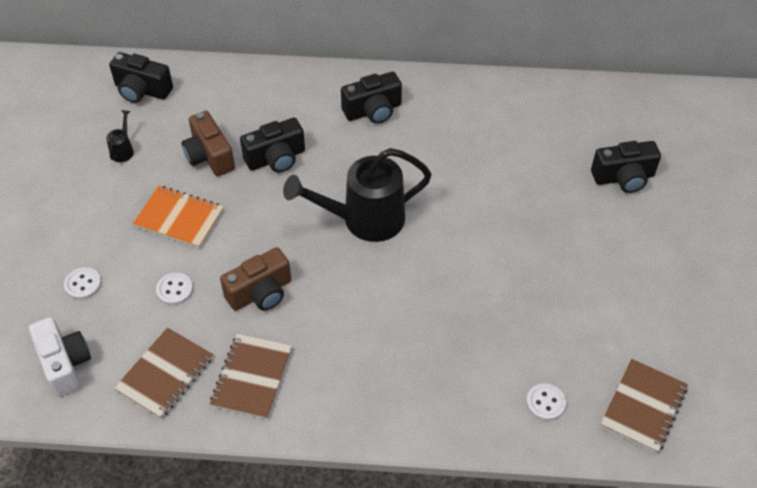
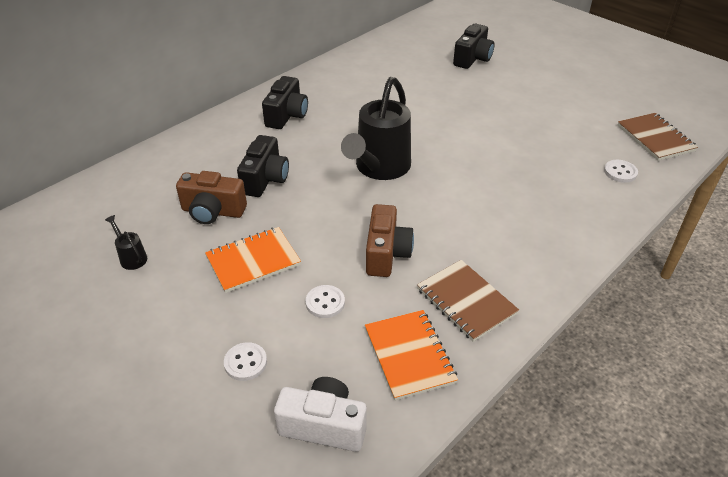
camera: 50 degrees left, 10 degrees down
black camera [109,52,173,103] -> none
brown notebook [114,327,213,419] -> orange notebook [365,310,458,401]

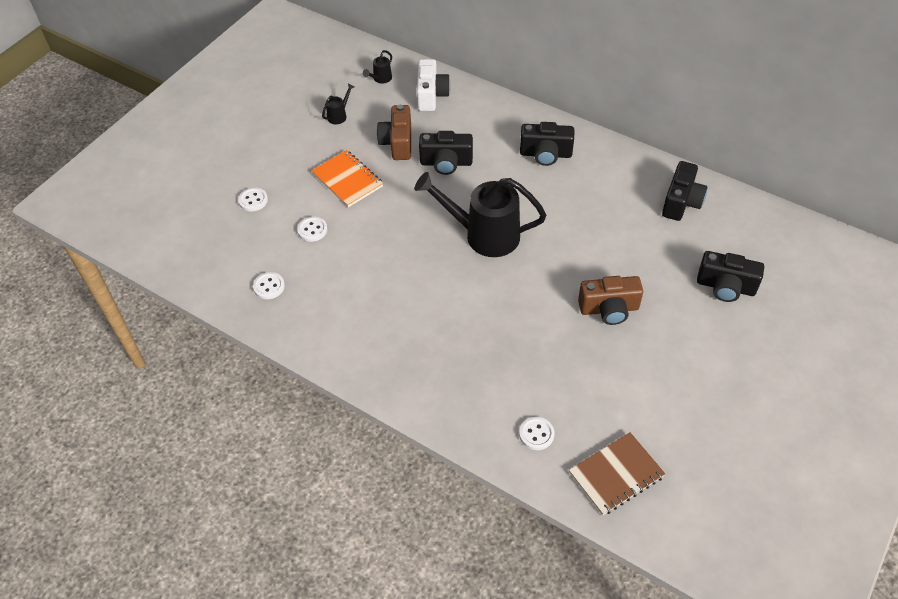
camera: 80 degrees right, 10 degrees up
white camera [274,377,367,452] -> white camera moved to [417,59,450,111]
orange notebook [365,310,458,401] -> white button [253,272,285,299]
brown camera [366,204,414,277] -> brown camera moved to [578,276,643,325]
brown notebook [417,260,519,342] -> none
none -> black watering can [363,50,392,84]
none -> black camera [662,161,708,221]

